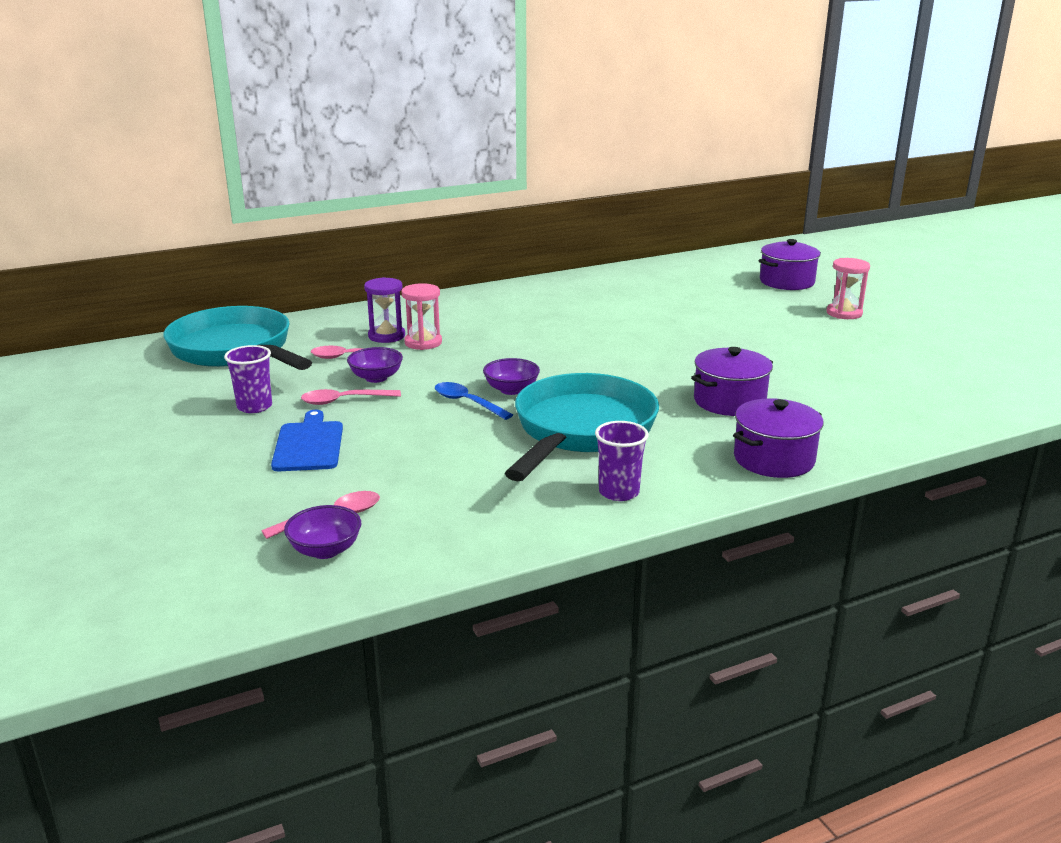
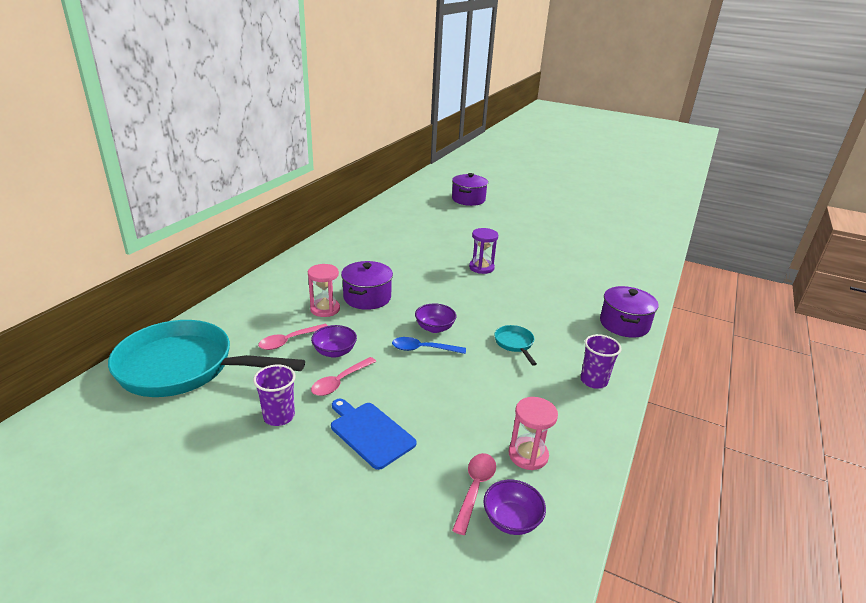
camera: 40 degrees left, 5 degrees up
purple hourglass [364,277,405,343] -> purple hourglass moved to [469,228,498,274]
turquoise pan [505,373,659,481] -> turquoise pan [494,325,537,366], size x0.40
purple pot [691,347,773,416] -> purple pot moved to [341,261,393,310]
pink hourglass [827,258,870,319] -> pink hourglass moved to [509,397,558,470]

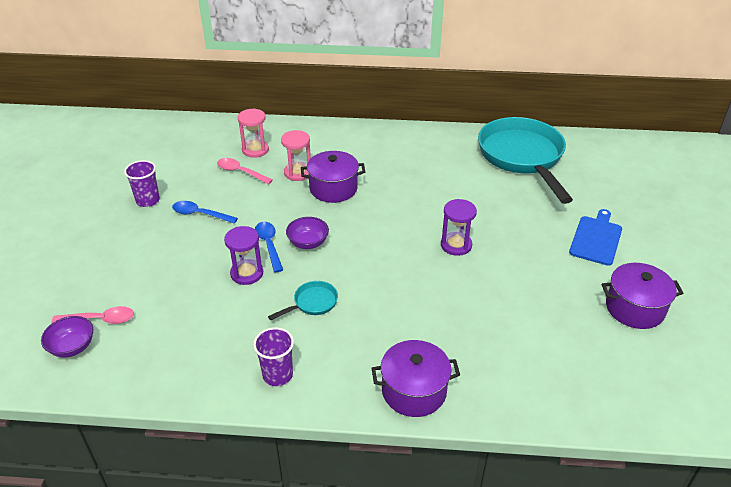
camera: 70 degrees right, 10 degrees up
turquoise pan [108,320,305,397] -> turquoise pan moved to [478,117,573,204]
purple bowl [311,325,357,358] -> none
pink spoon [311,357,376,396] -> blue spoon [172,201,238,224]
blue cutting board [331,399,417,470] -> blue cutting board moved to [569,209,622,266]
purple pot [452,173,488,206] -> purple pot moved to [602,263,683,329]
pink hourglass [509,397,558,470] -> pink hourglass moved to [237,109,269,158]
none -> purple hourglass [224,226,263,285]

